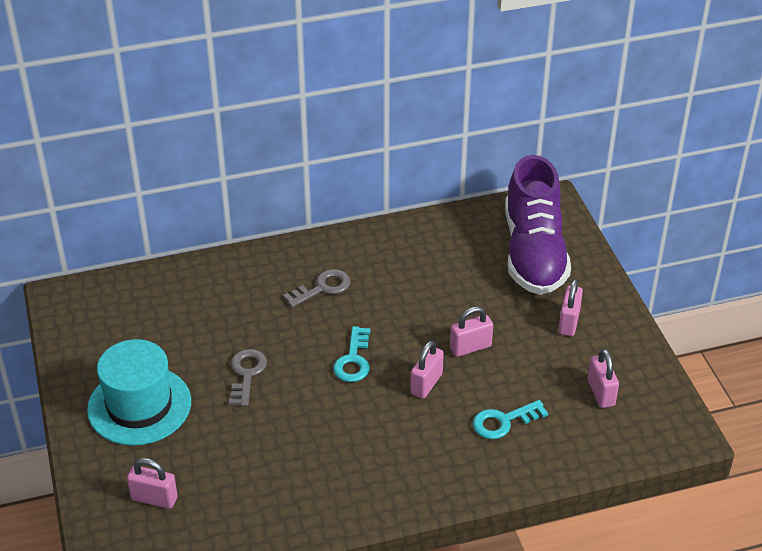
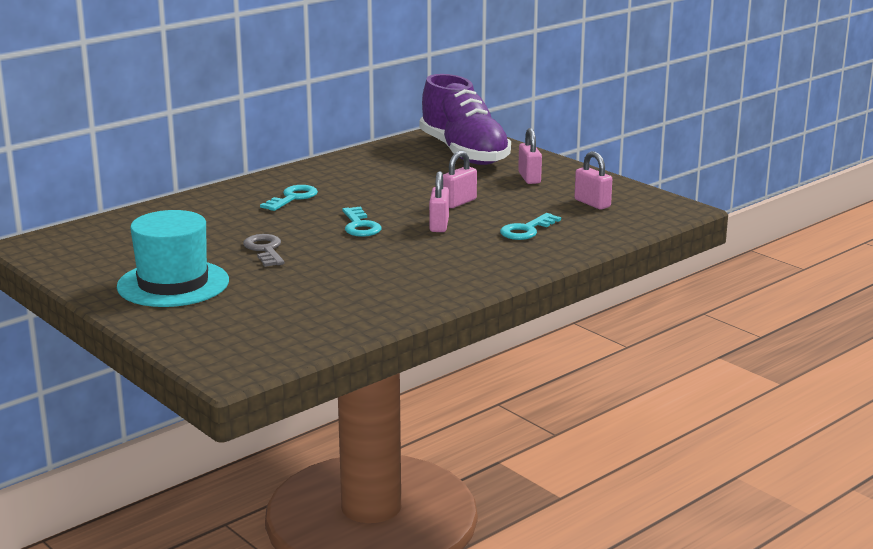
camera: 25 degrees left, 20 degrees down
pink padlock [127,458,178,509] -> none
grey key [283,269,351,308] -> turquoise key [260,185,318,211]

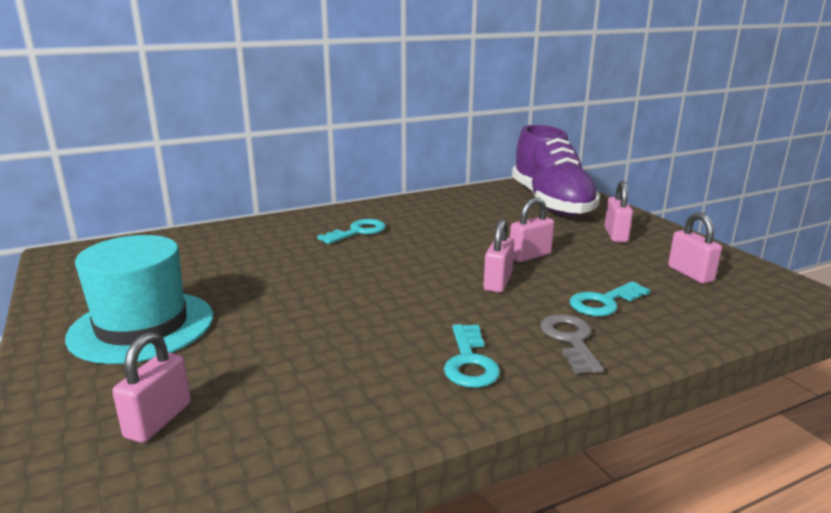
camera: 15 degrees right, 0 degrees up
grey key [243,234,285,267] -> grey key moved to [540,314,604,374]
turquoise key [342,207,381,237] -> turquoise key moved to [444,324,500,388]
none -> pink padlock [112,332,191,443]

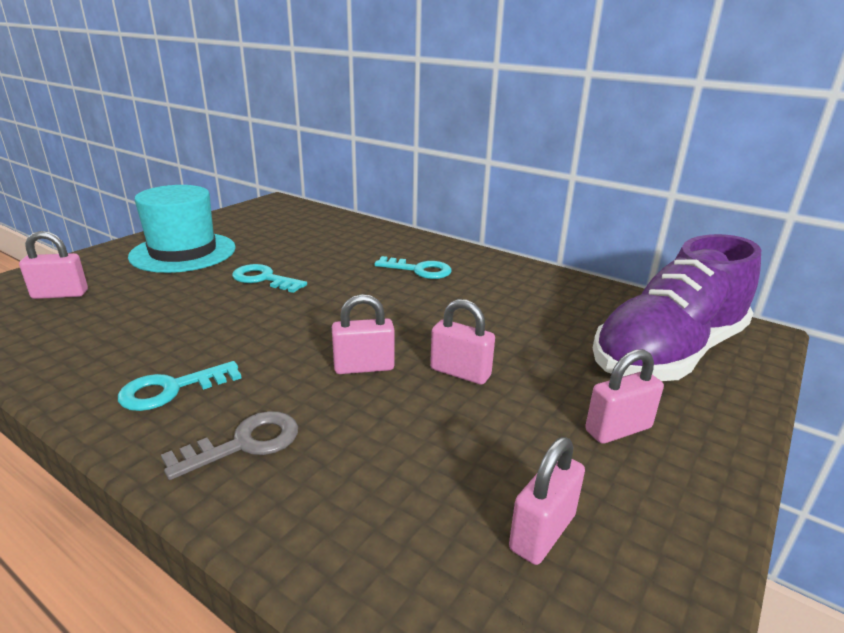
camera: 60 degrees right, 5 degrees up
turquoise key [570,281,651,316] -> turquoise key moved to [232,264,307,293]

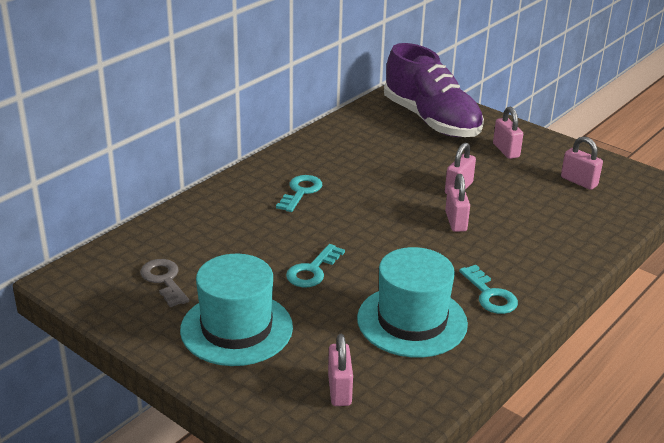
camera: 85 degrees left, 5 degrees up
grey key [161,411,298,480] -> grey key moved to [140,259,189,307]
none -> turquoise hat [357,247,468,358]

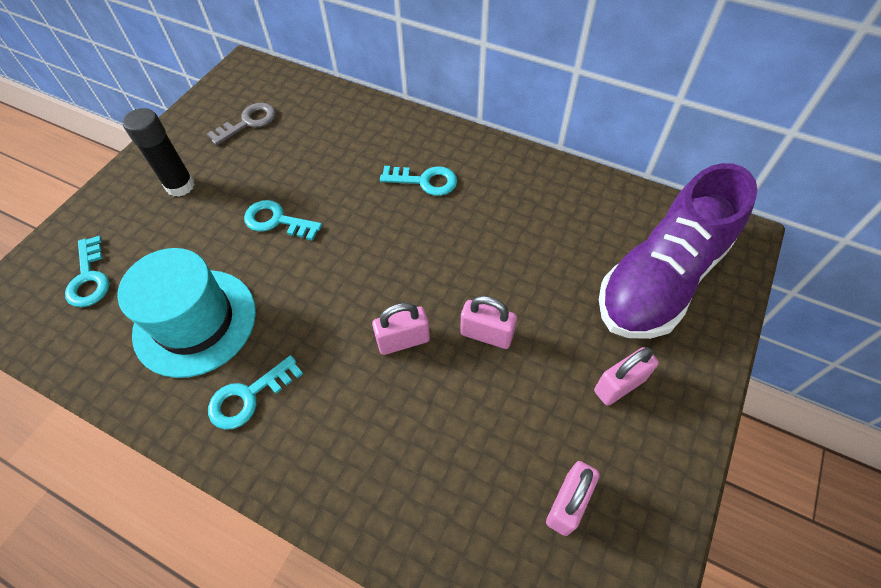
camera: 80 degrees right, 25 degrees up
turquoise hat [180,254,293,366] -> black glue stick [123,108,195,197]
pink padlock [328,334,353,406] -> turquoise key [65,236,110,307]

